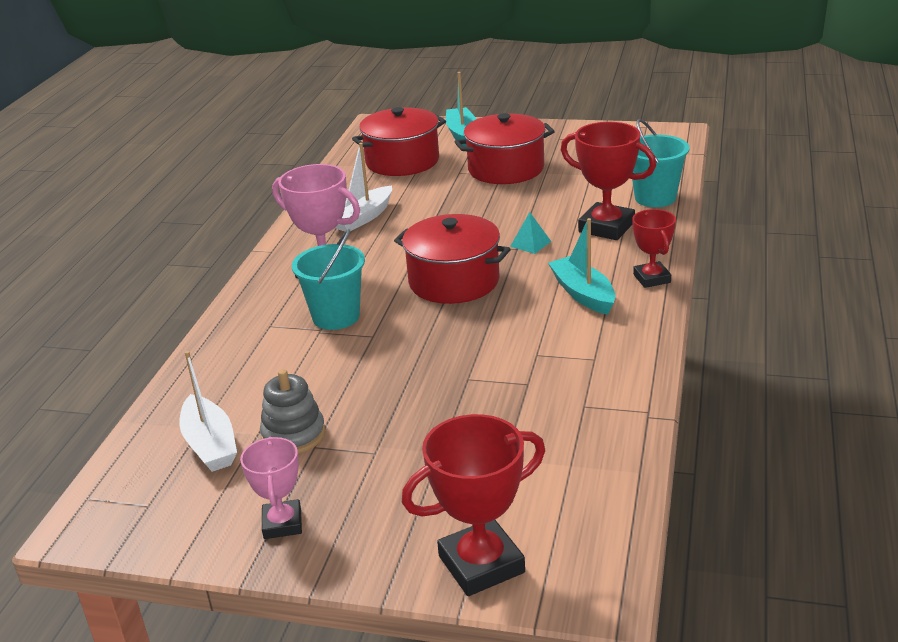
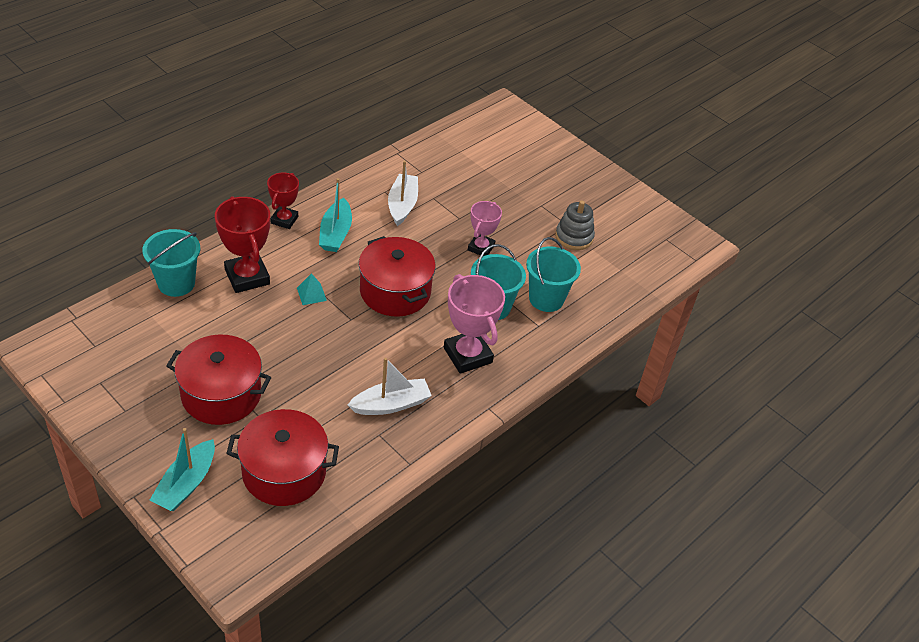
camera: 155 degrees left, 15 degrees up
white boat [179,351,237,472] -> white boat moved to [388,161,418,226]
pink trophy [240,437,302,539] -> pink trophy moved to [468,201,502,256]
red trophy [402,414,545,596] -> none
none -> turquoise bucket [526,237,581,312]

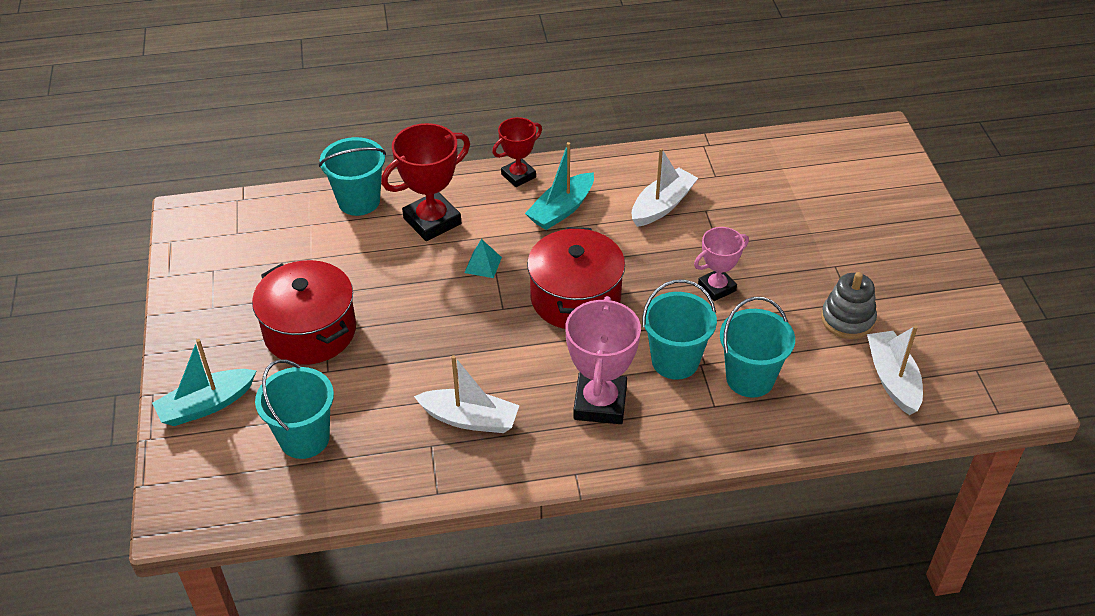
camera: 40 degrees right, 0 degrees up
red trophy [215,196,270,293] -> red trophy turned 45 degrees clockwise [381,123,470,241]
red pot [226,409,339,506] -> turquoise bucket [255,359,334,459]
none -> white boat [867,325,923,415]

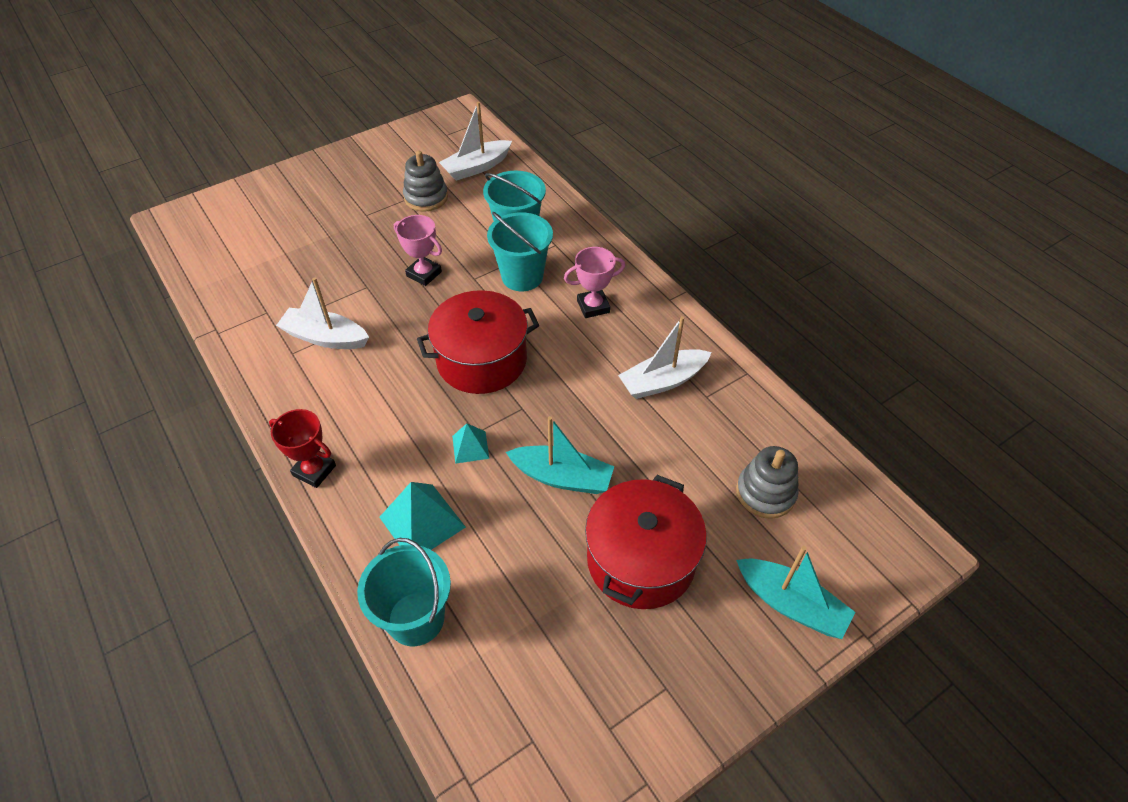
camera: 115 degrees left, 5 degrees up
turquoise bucket [255,359,334,459] -> grey stacking toy [736,446,799,519]
red trophy [381,123,470,241] -> turquoise pyramid [379,482,466,550]
white boat [414,355,520,433] -> white boat turned 105 degrees counterclockwise [618,316,712,399]
turquoise boat [525,142,594,230] -> turquoise boat moved to [506,416,614,494]
pink trophy [565,296,641,424] -> pink trophy [564,247,625,318], size x0.62

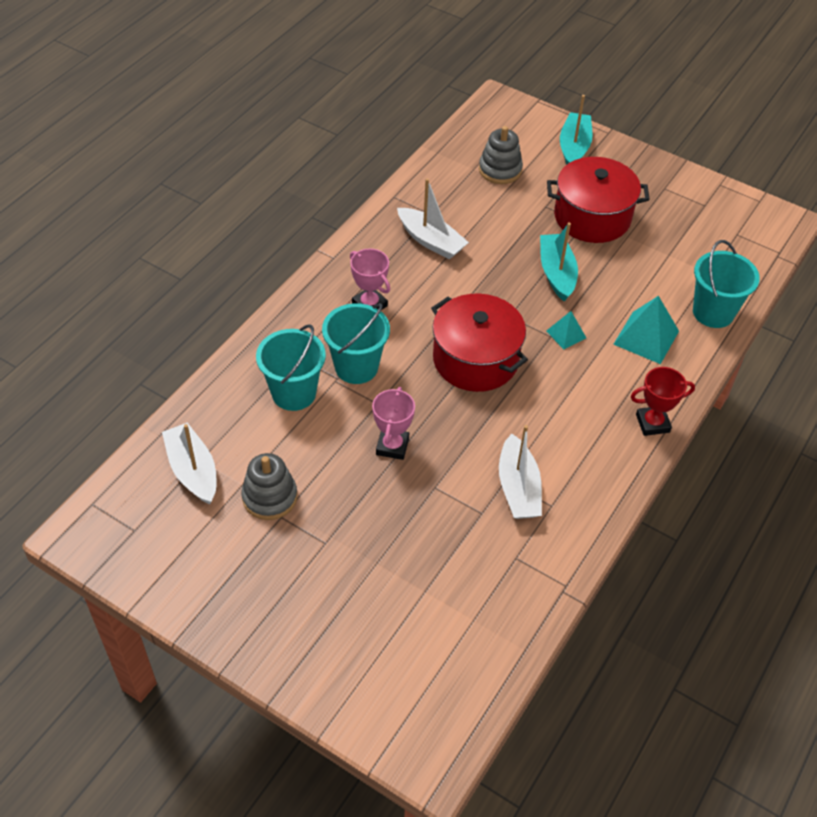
camera: 115 degrees left, 0 degrees up
red trophy [269,409,336,488] -> red trophy turned 75 degrees clockwise [631,367,695,436]
white boat [439,102,512,181] -> white boat turned 150 degrees counterclockwise [162,423,216,505]

